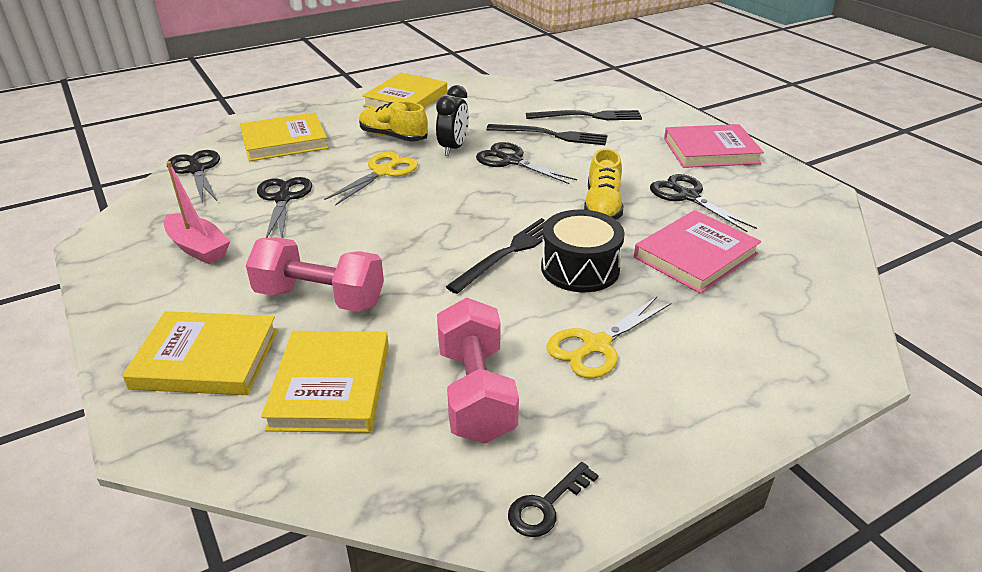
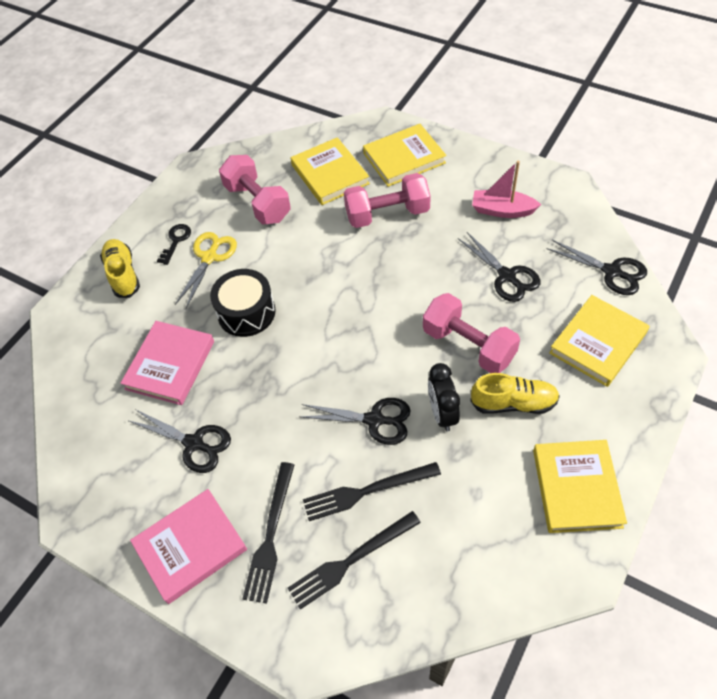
camera: 155 degrees right, 20 degrees up
yellow scissors [324,152,418,206] -> pink dumbbell [423,293,520,373]
black fork [445,218,546,294] -> black fork moved to [242,462,294,604]
black key [508,462,599,537] -> black key moved to [157,224,191,265]
yellow shoe [584,148,623,220] -> yellow shoe moved to [100,239,140,298]

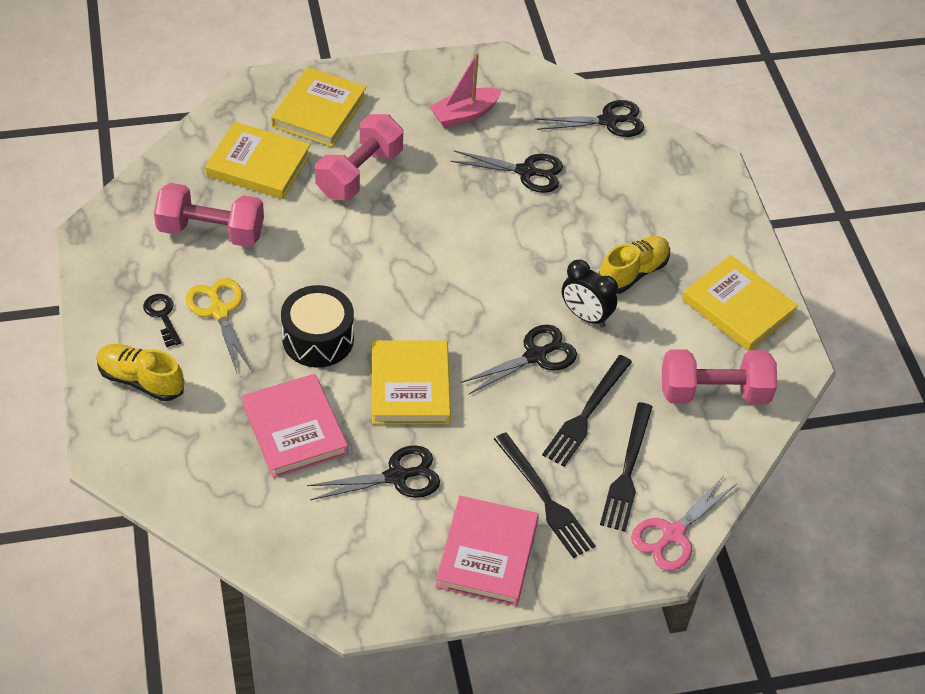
camera: 50 degrees left, 5 degrees down
pink dumbbell [423,293,520,373] -> pink dumbbell moved to [662,349,777,404]
yellow book [549,295,650,387] -> yellow book moved to [372,340,451,424]
none -> pink scissors [631,477,737,571]

